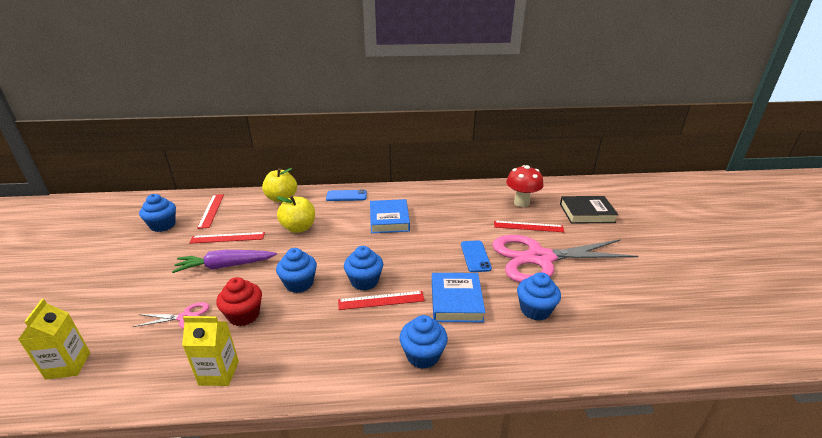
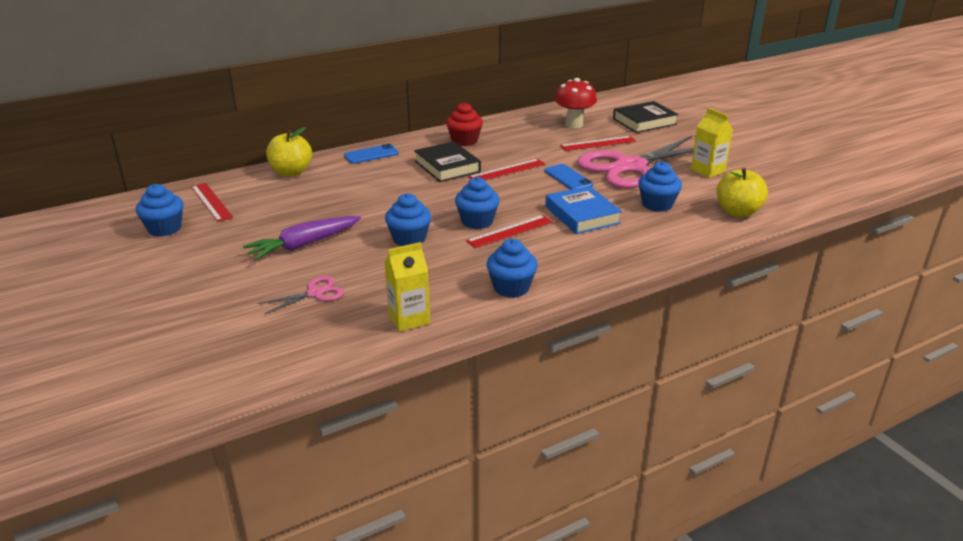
camera: 25 degrees left, 0 degrees up
yellow carton [18,299,90,380] -> yellow carton moved to [691,108,733,178]
red ruler [189,232,265,244] -> red ruler moved to [468,159,545,180]
red cupcake [216,277,262,326] -> red cupcake moved to [446,102,483,146]
yellow apple [276,196,315,233] -> yellow apple moved to [717,168,768,217]
blue book [370,199,410,233] -> black book [414,141,481,182]
blue cupcake [399,315,448,369] -> blue cupcake moved to [486,239,538,298]

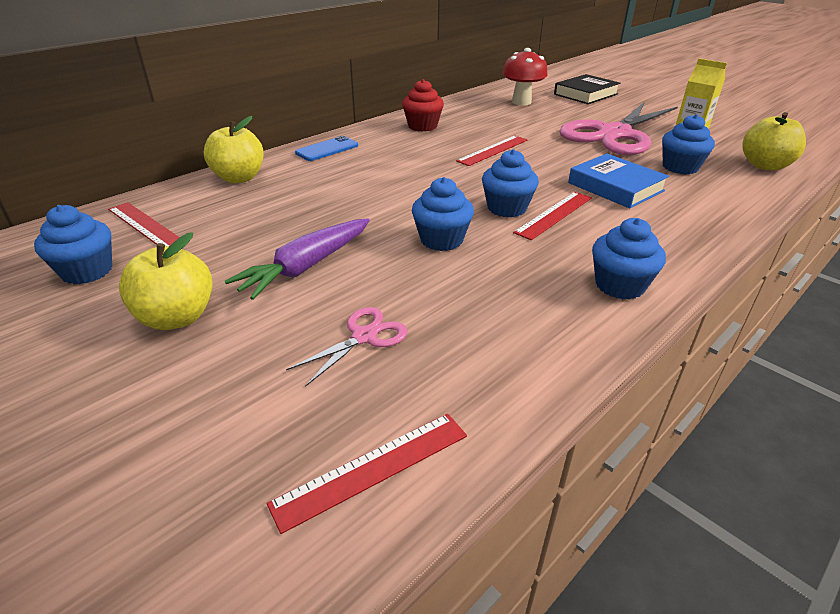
camera: 15 degrees left, 5 degrees up
yellow carton [385,242,430,332] -> none
black book [414,141,481,182] -> none
blue phone [545,164,593,190] -> none
red ruler [560,136,636,151] -> red ruler moved to [267,414,467,534]
none -> yellow apple [119,232,213,330]

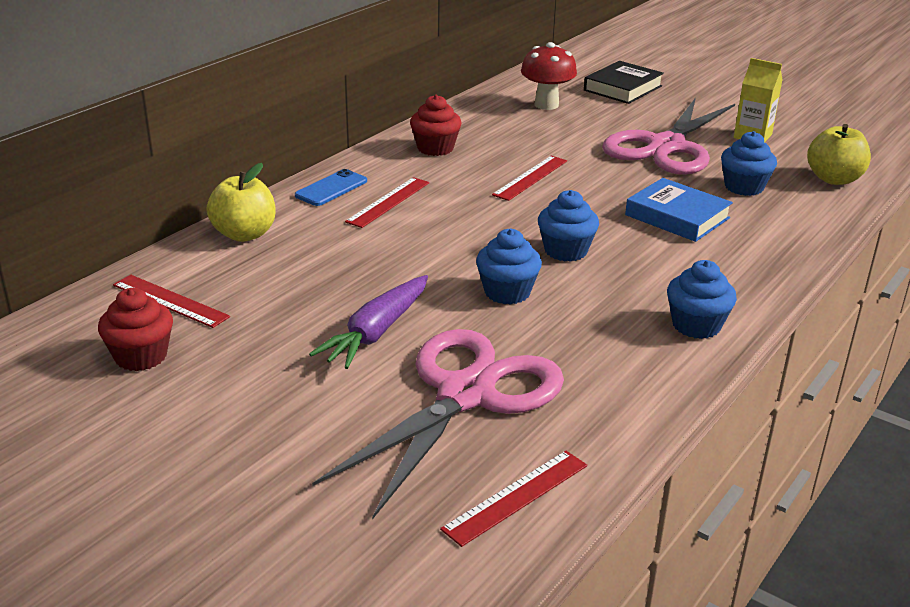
camera: 10 degrees left, 5 degrees down
blue cupcake [34,205,112,285] -> red cupcake [98,288,173,371]
yellow apple [119,232,213,330] -> none
pink scissors [286,307,408,387] -> pink scissors [312,329,564,520], size x2.41
red ruler [513,192,592,240] -> red ruler moved to [345,177,429,228]

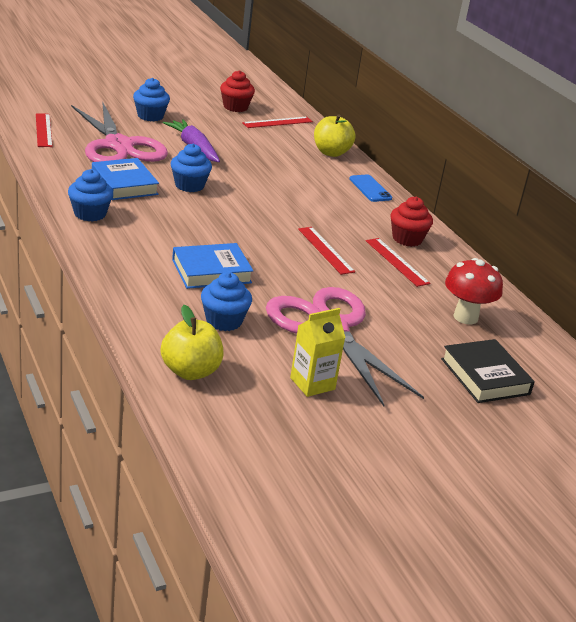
camera: 115 degrees right, 0 degrees up
red ruler [345,177,429,228] -> red ruler moved to [366,238,431,287]
blue cupcake [538,190,599,262] -> blue cupcake moved to [133,78,170,121]
none -> blue book [92,158,159,200]

